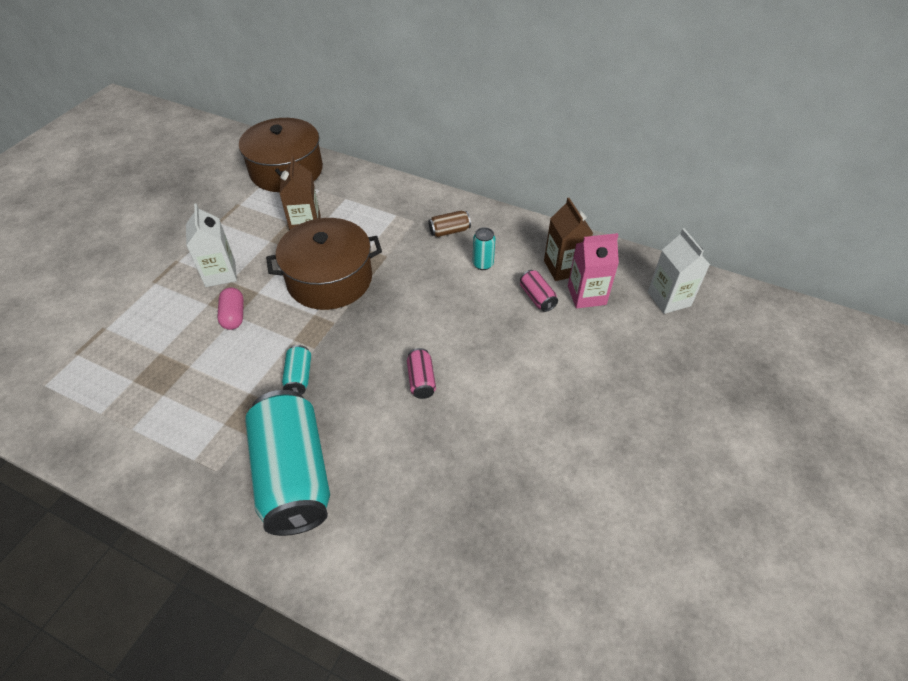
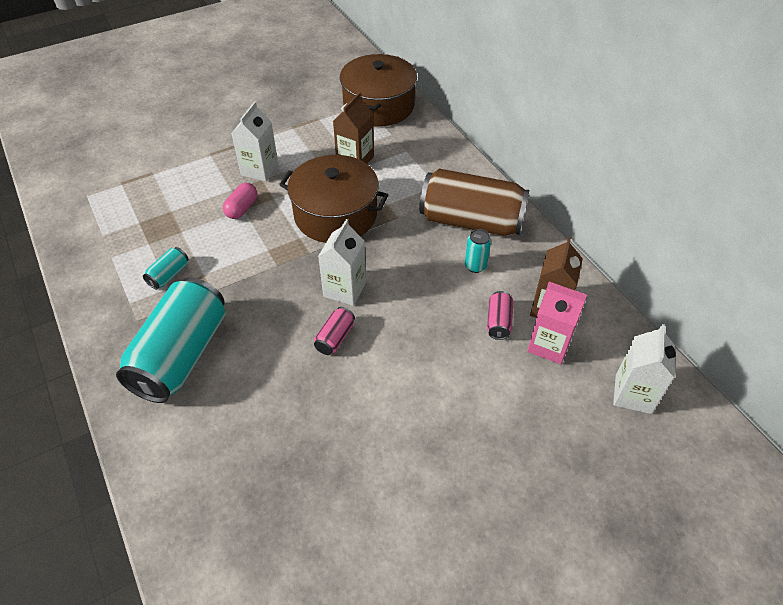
camera: 35 degrees right, 0 degrees up
turquoise can [282,345,311,395] -> turquoise can moved to [143,247,189,290]
brown can [429,211,471,237] -> brown can [419,169,529,236], size x2.43
none -> white carton [318,219,366,306]

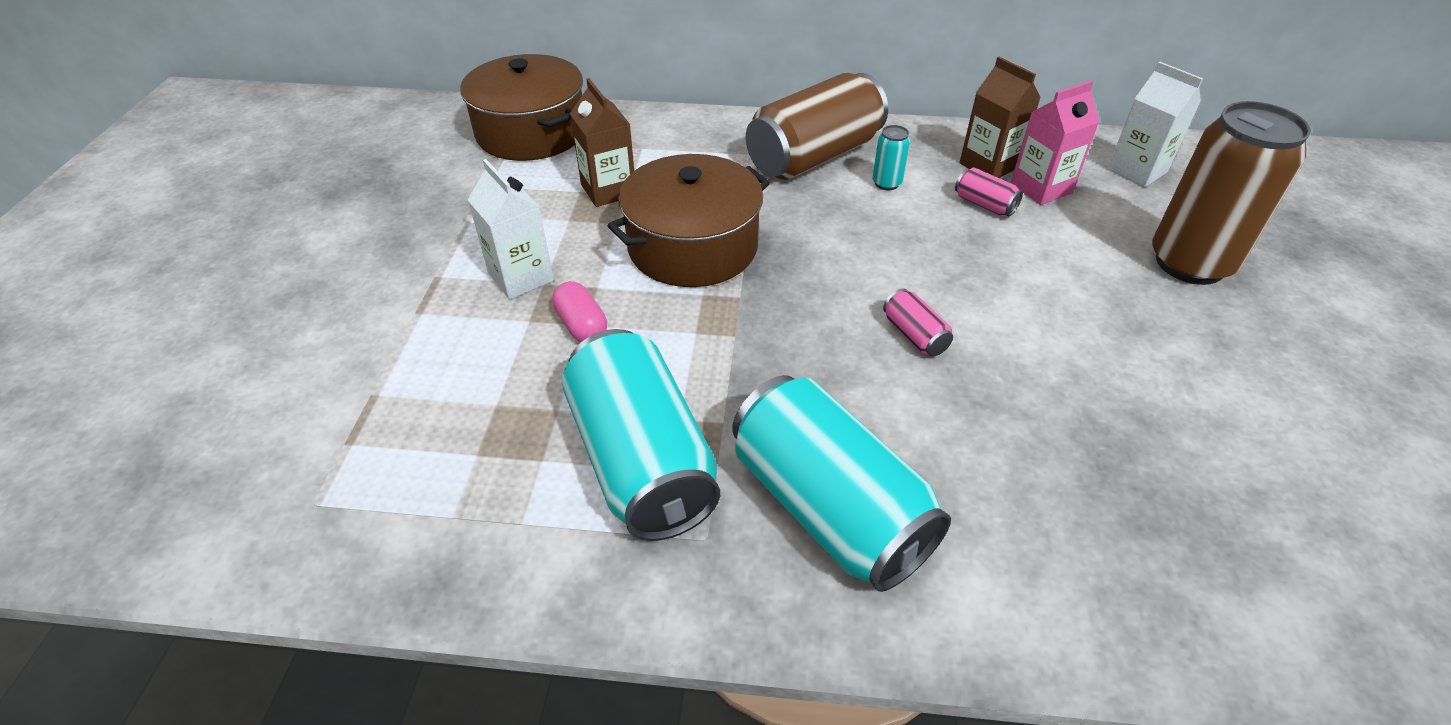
camera: 55 degrees left, 5 degrees down
turquoise can [143,247,189,290] -> turquoise can [562,329,720,541], size x2.43
white carton [318,219,366,306] -> none
none -> brown can [1152,101,1311,285]

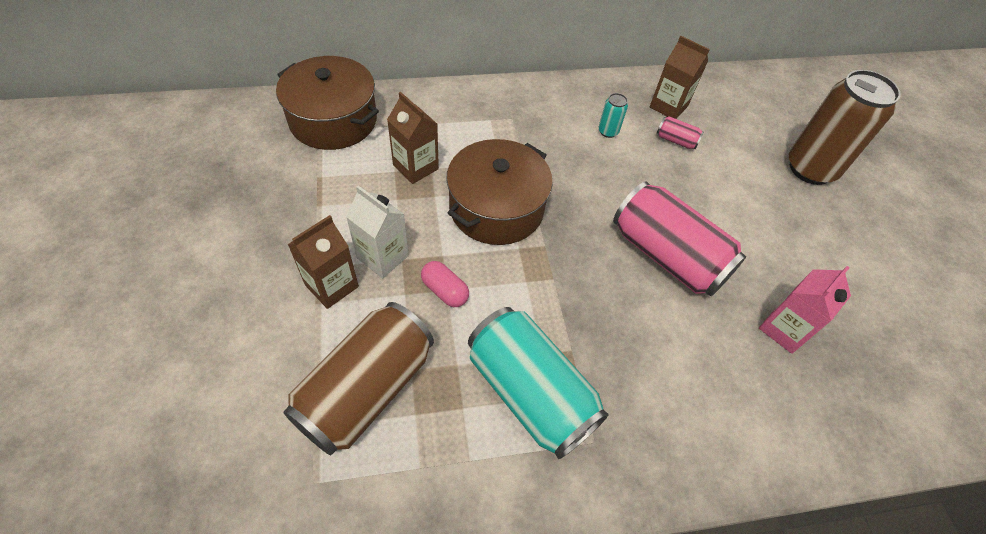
camera: 20 degrees left, 10 degrees up
turquoise can [732,375,951,592] -> none
brown can [746,73,888,180] -> brown can moved to [283,302,434,455]
pink can [883,288,953,356] -> pink can [613,182,746,296], size x2.43
pink carton [1011,81,1100,205] -> pink carton moved to [759,266,851,354]
white carton [1108,61,1203,187] -> none
none -> brown carton [288,215,359,309]

